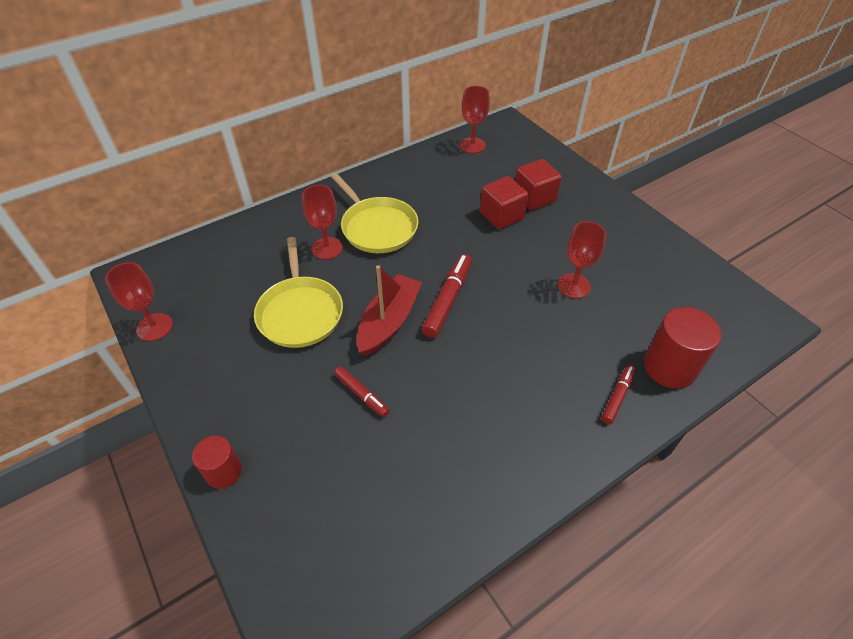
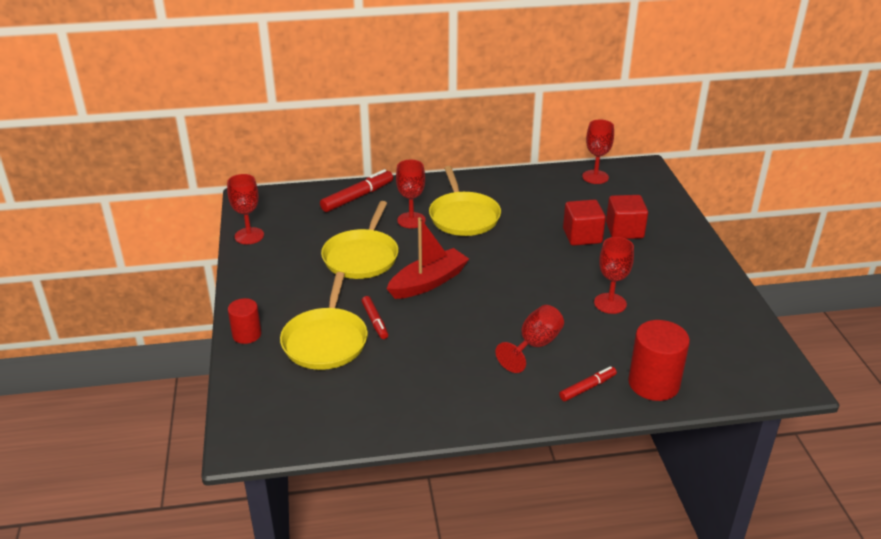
camera: 25 degrees right, 15 degrees down
red marker [422,254,472,338] -> red marker moved to [320,169,393,212]
none -> yellow pan [280,272,368,370]
none -> red goblet [495,305,564,373]

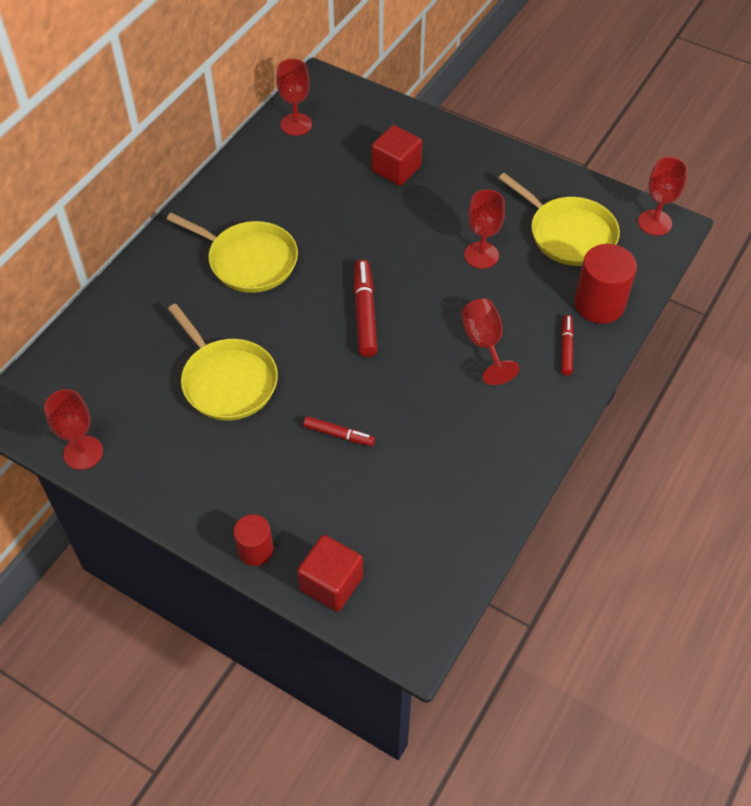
camera: 50 degrees left, 20 degrees up
yellow pan [280,272,368,370] -> yellow pan moved to [499,173,620,266]
red marker [320,169,393,212] -> red marker moved to [354,260,377,357]
red boat [387,217,469,299] -> none
red goblet [396,160,426,228] -> red goblet moved to [638,157,688,236]
red cube [563,199,606,246] -> red cube moved to [297,535,363,612]

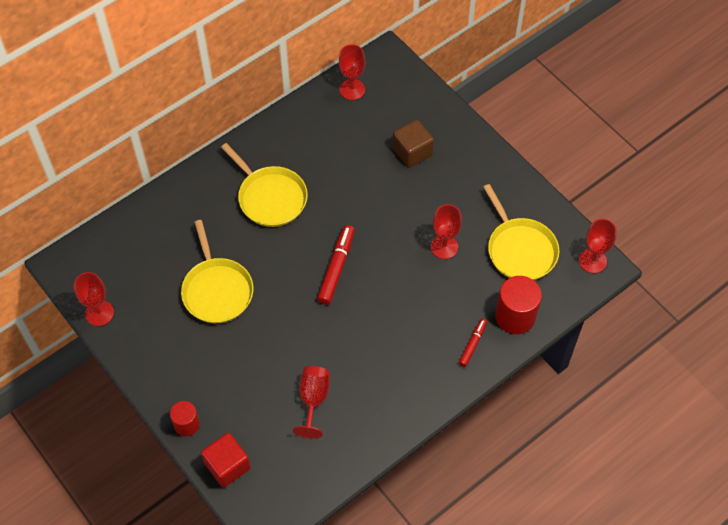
camera: 20 degrees right, 5 degrees up
red marker [303,416,375,446] -> none
red cube [372,125,422,186] -> brown cube [393,120,434,168]
red goblet [461,299,519,385] -> red goblet moved to [293,366,330,439]

